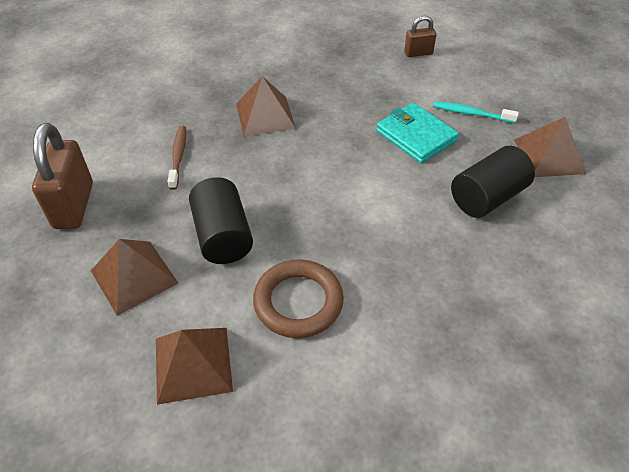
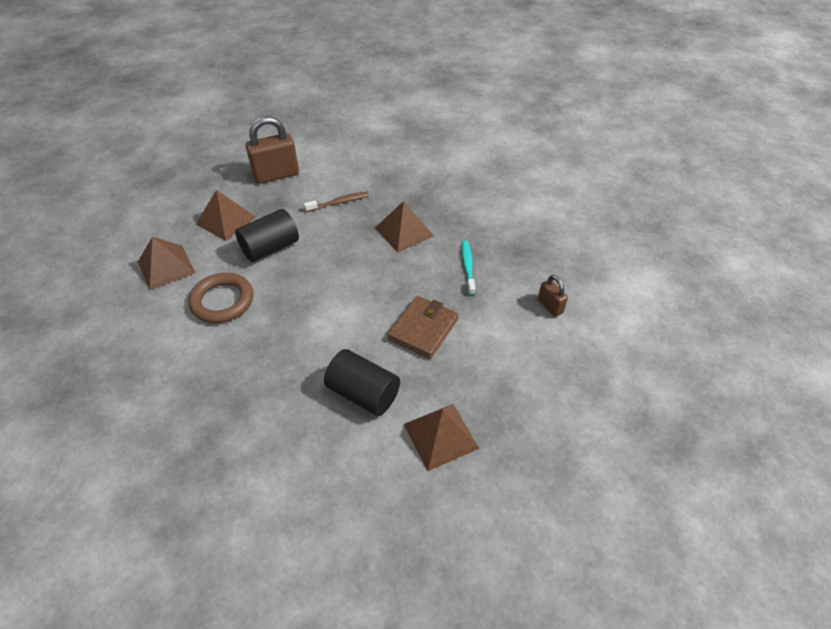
camera: 70 degrees right, 0 degrees up
turquoise wallet [376,103,459,163] -> brown wallet [387,296,459,359]
turquoise toothbrush [433,101,519,123] -> turquoise toothbrush moved to [461,240,475,295]

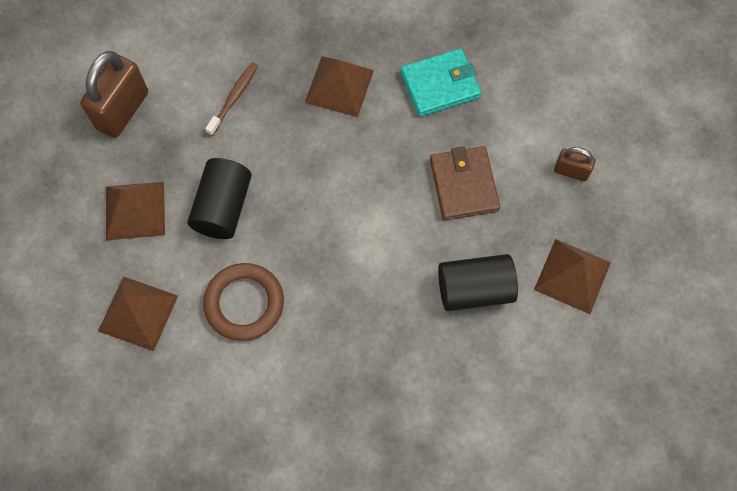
camera: 40 degrees left, 20 degrees up
turquoise toothbrush [461,240,475,295] -> turquoise wallet [401,48,481,117]
brown padlock [538,275,568,317] -> brown padlock moved to [554,147,596,182]

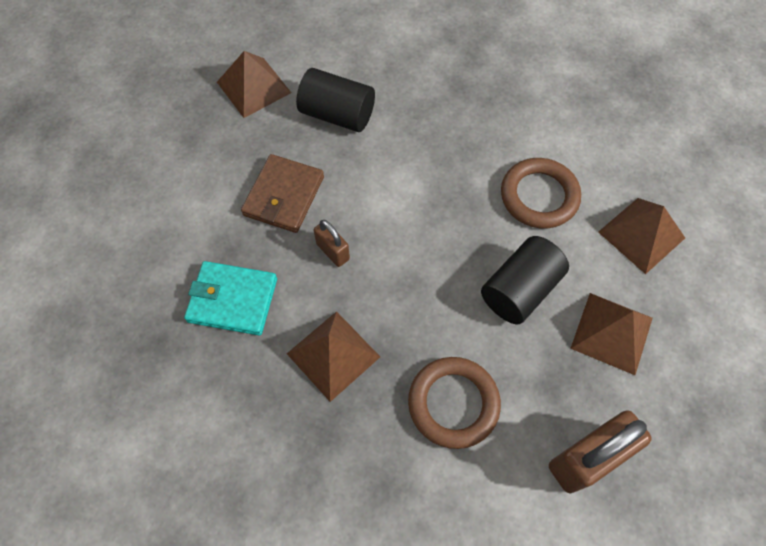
camera: 150 degrees left, 5 degrees down
brown toothbrush [205,62,258,136] -> brown ring [408,357,501,449]
brown padlock [554,147,596,182] -> brown padlock moved to [314,220,350,267]

